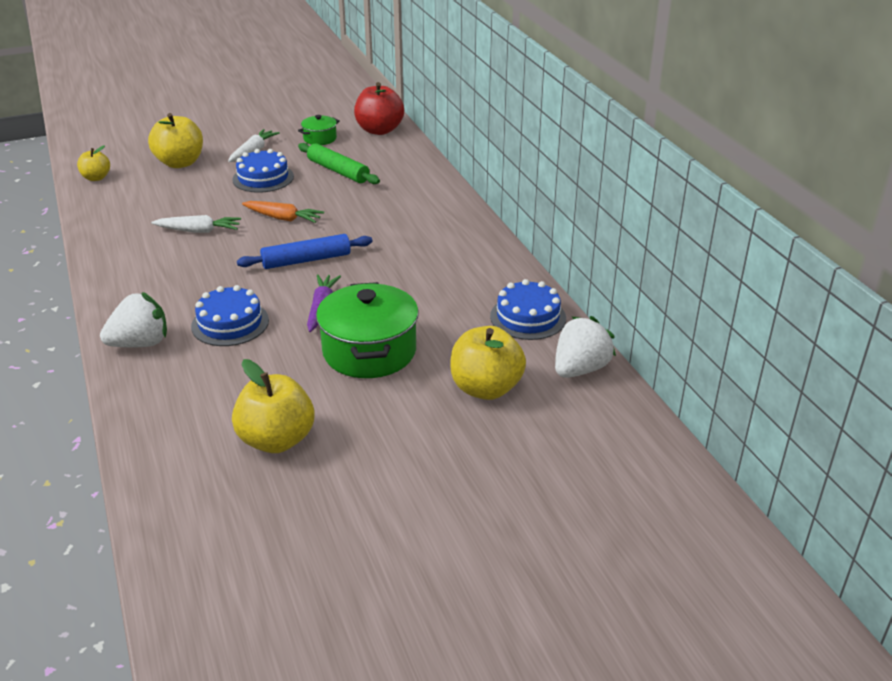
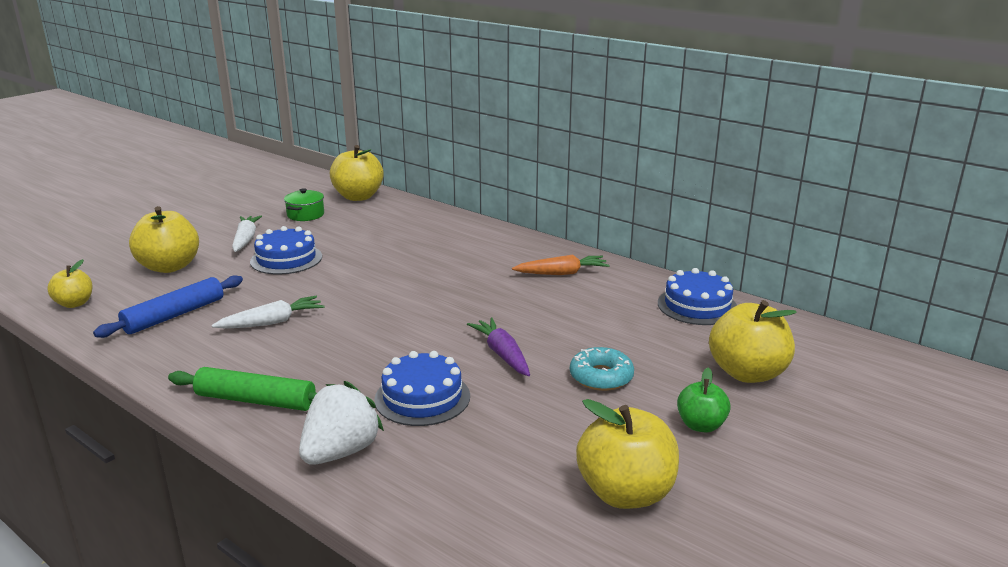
camera: 30 degrees left, 10 degrees down
blue rolling pin [237,234,373,269] -> blue rolling pin moved to [93,275,243,338]
orange carrot [242,201,324,223] -> orange carrot moved to [512,255,610,275]
green rolling pin [298,143,380,184] -> green rolling pin moved to [168,367,317,411]
green pot [316,282,418,378] -> turquoise donut [570,347,634,391]
red apple [354,82,404,135] -> yellow apple [330,145,384,201]
white strawberry [555,316,616,378] -> none
none -> green apple [677,368,731,433]

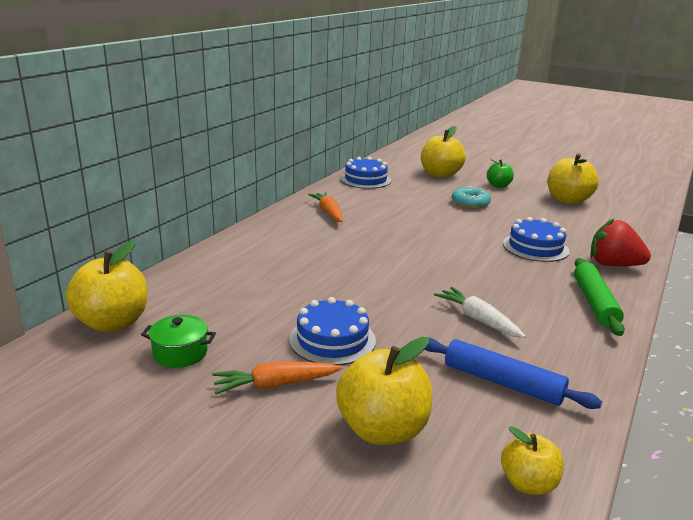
camera: 100 degrees left, 0 degrees up
white carrot [232,216,262,252] -> orange carrot [212,361,342,394]
white strawberry [299,381,384,465] -> red strawberry [590,218,651,266]
purple carrot [467,318,530,376] -> none

